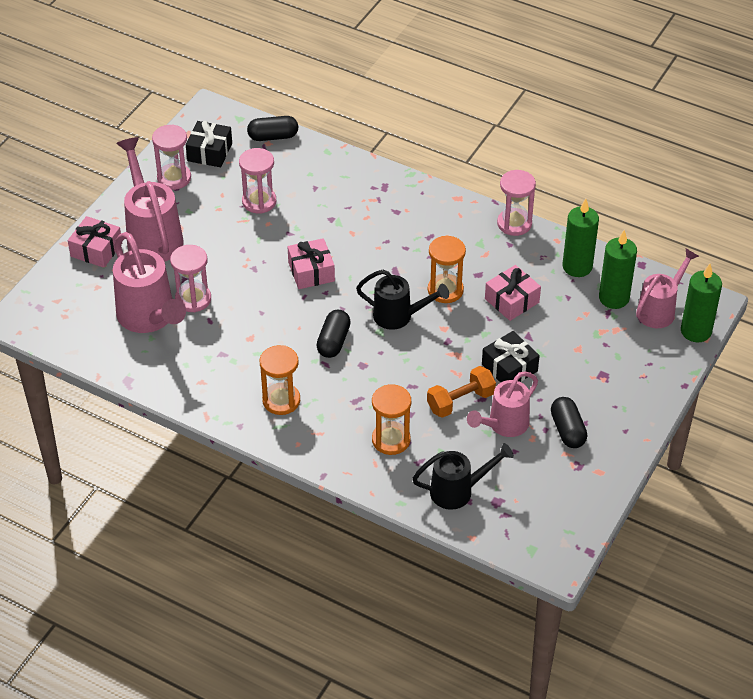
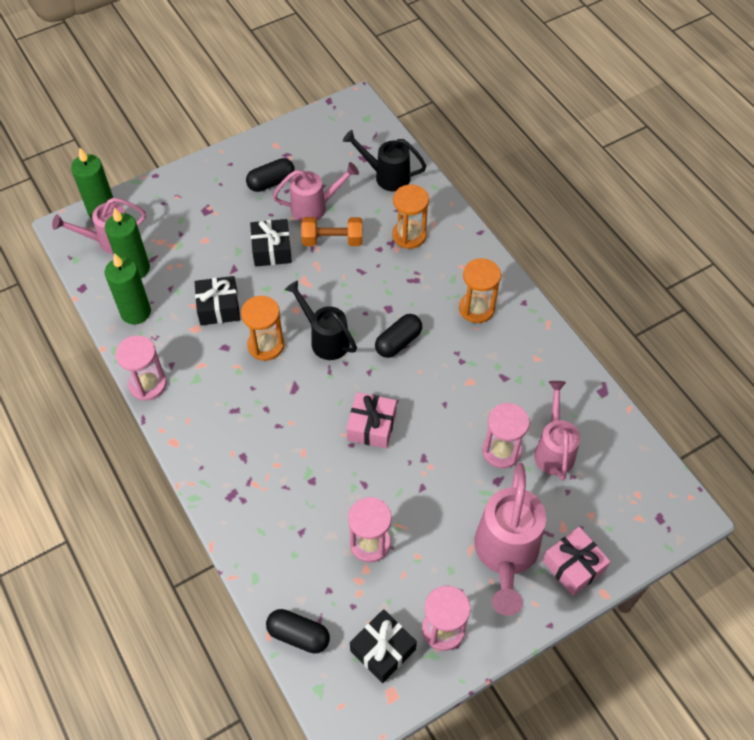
camera: 150 degrees left, 10 degrees up
pink watering can [113,232,186,333] -> pink watering can [534,381,580,481], size x0.65
pink gift [485,265,541,321] -> black gift [195,276,240,325]
black capsule [551,397,587,448] -> black capsule turned 45 degrees clockwise [246,158,295,192]

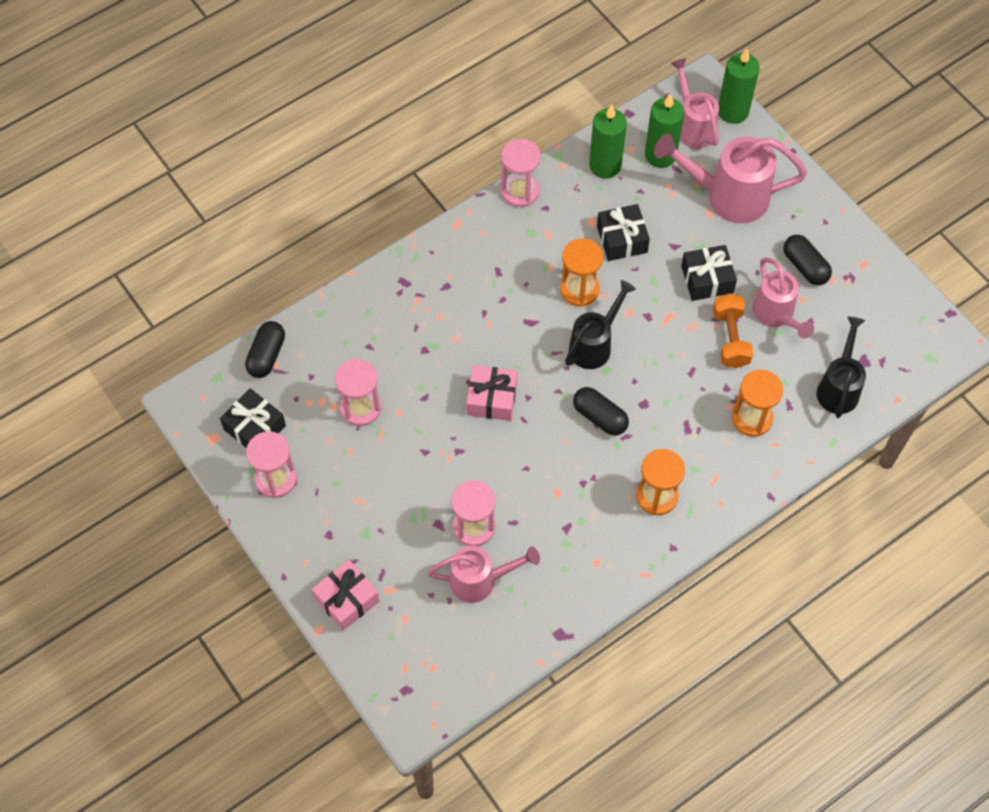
camera: 85 degrees right, 5 degrees up
pink watering can [474,463,546,616] -> pink watering can moved to [654,134,807,223]

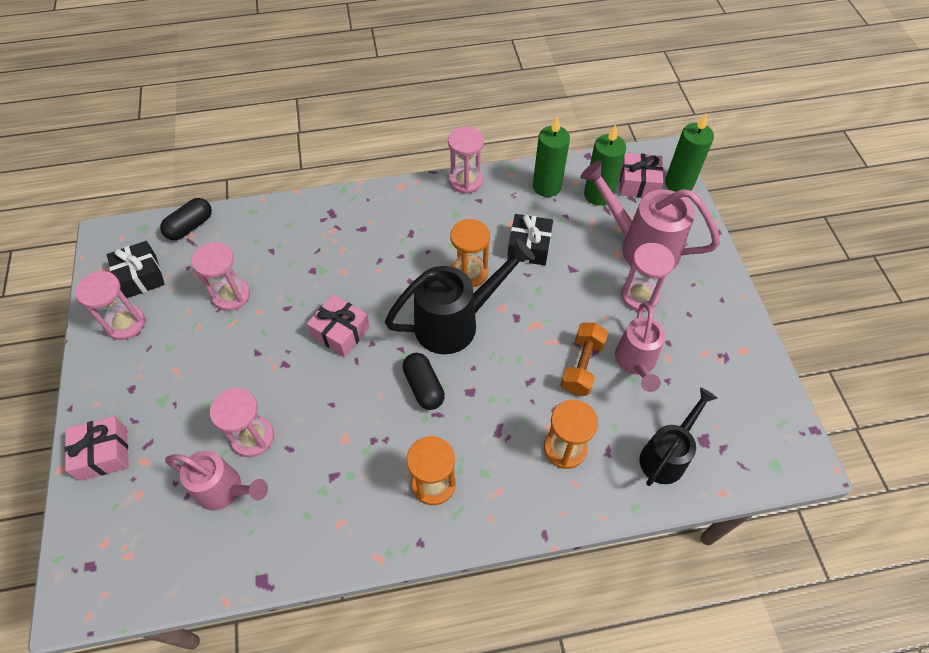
camera: 25 degrees right, 5 degrees down
black watering can [565,280,636,369] -> black watering can [385,239,535,354], size x1.53
pink watering can [671,58,719,149] -> pink gift [619,153,663,197]
black gift [681,245,737,301] -> none
black capsule [783,235,832,285] -> none
none -> pink hourglass [621,243,675,311]

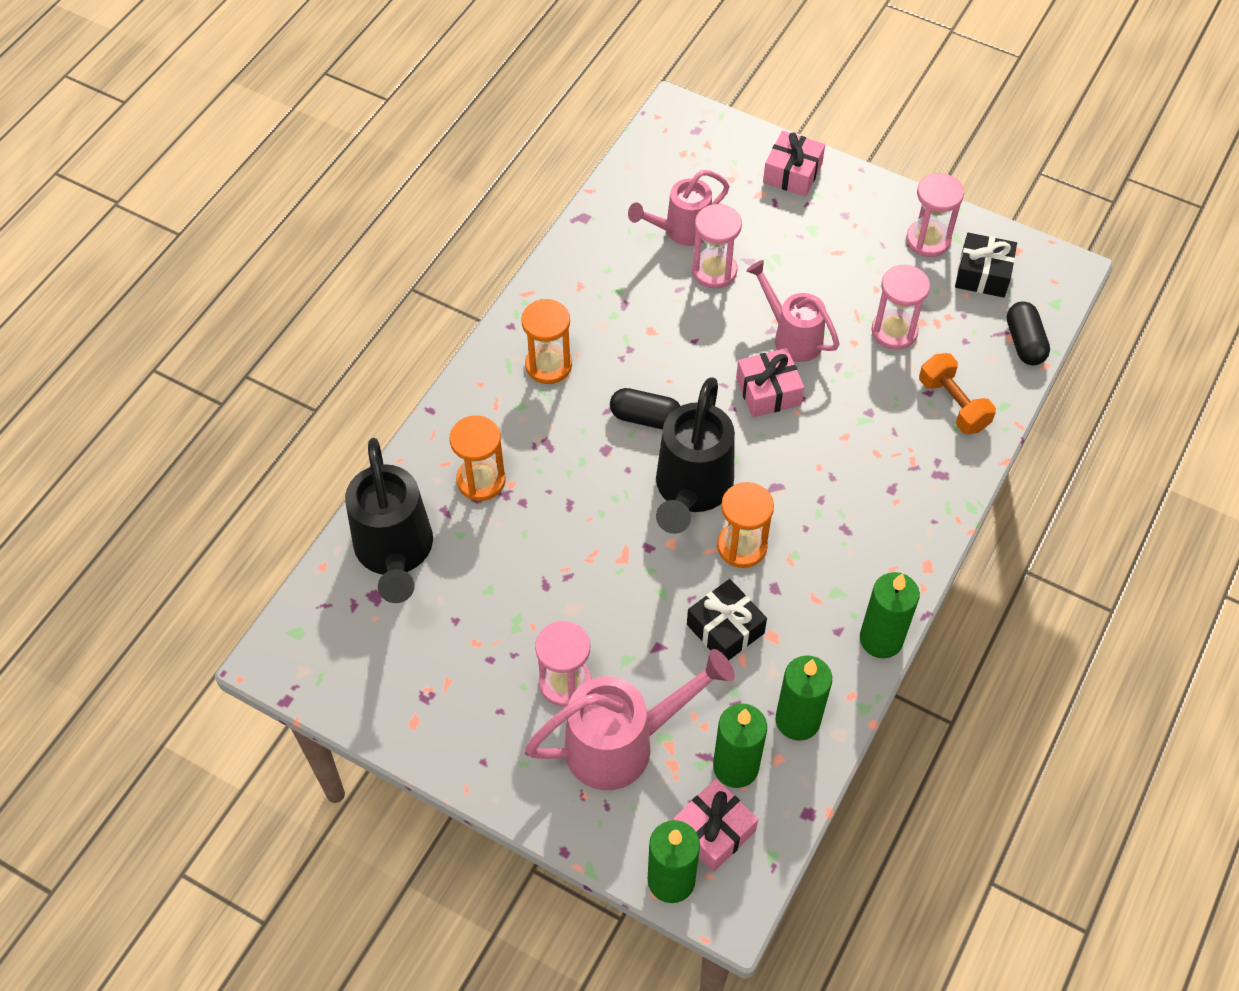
camera: 130 degrees right, 0 degrees up
pink hourglass [448,126,484,194] -> green candle [860,572,920,658]
orange dumbbell [561,323,608,396] -> orange dumbbell moved to [919,353,996,434]
pink watering can [615,303,665,392] -> pink watering can moved to [746,260,839,362]
black watering can [640,387,718,486] -> black watering can [345,438,433,603], size x1.53

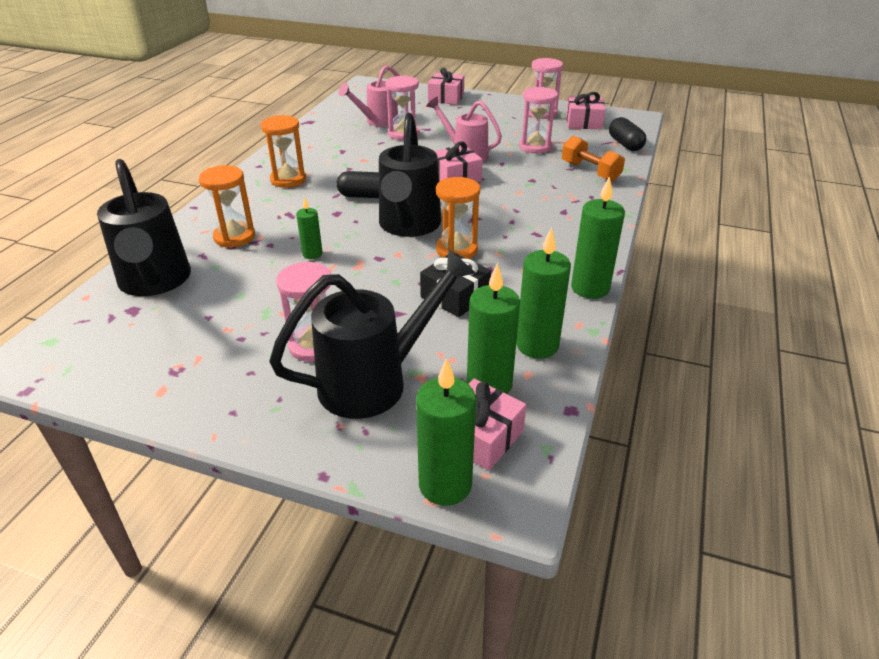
camera: 10 degrees left, 20 degrees down
pink watering can [525,649,735,790] -> black watering can [269,249,476,419]
black gift [955,233,1017,298] -> pink gift [566,92,606,129]
none -> green candle [296,197,323,259]

